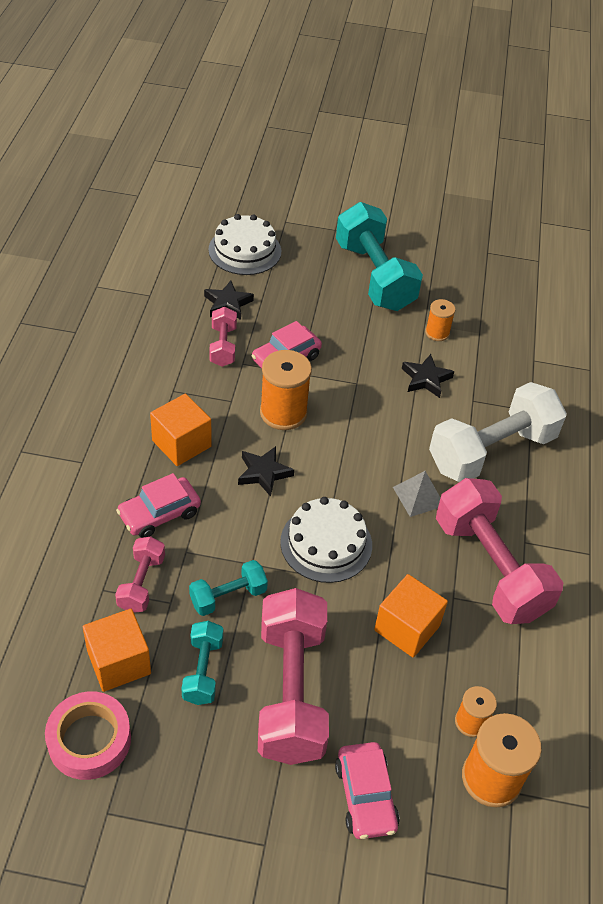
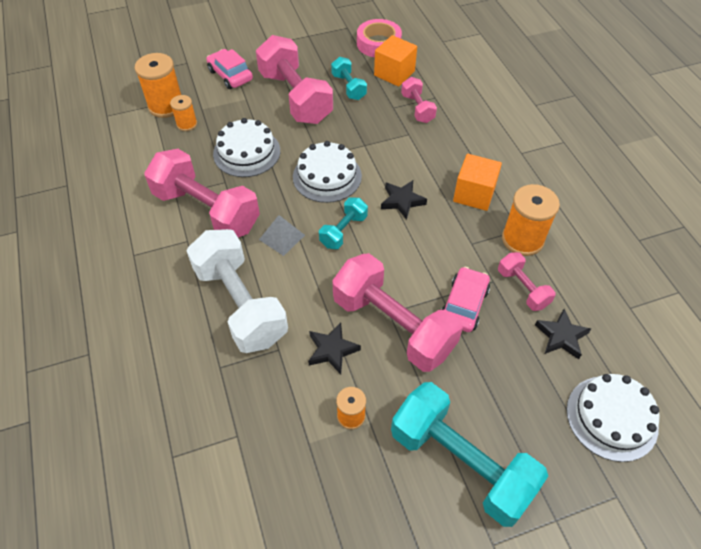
camera: 155 degrees right, 5 degrees up
pink car [116,473,201,538] -> none
turquoise dumbbell [189,560,268,616] -> turquoise dumbbell moved to [319,197,368,249]
orange spool [260,350,312,430] -> orange spool moved to [502,184,560,256]
orange cube [374,574,448,658] -> white cake [213,118,280,177]
white dumbbell [429,382,567,482] -> white dumbbell turned 60 degrees counterclockwise [187,229,288,353]
none -> pink dumbbell [332,253,463,372]

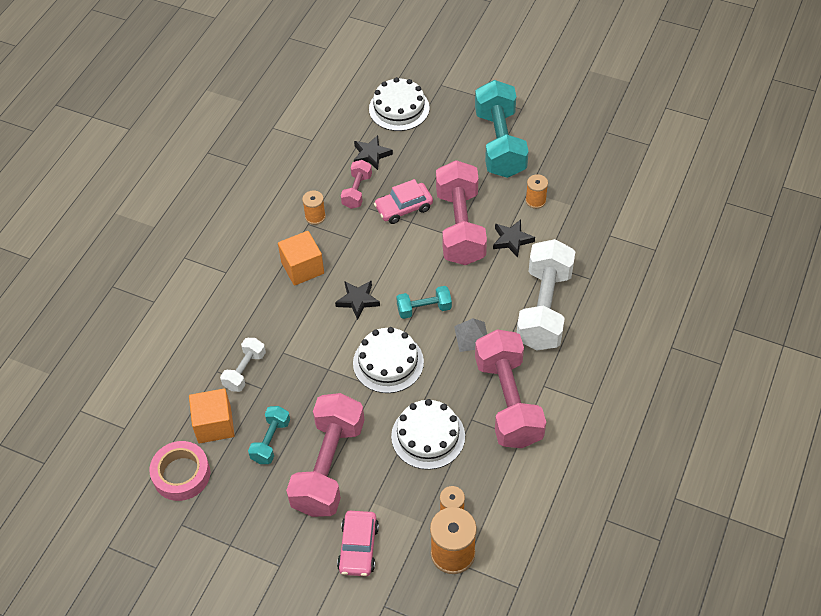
camera: 135 degrees left, 0 degrees up
pink dumbbell [401,77,437,123] -> white dumbbell [220,338,266,392]
orange spool [502,184,560,256] -> orange spool [302,190,326,225], size x0.56

